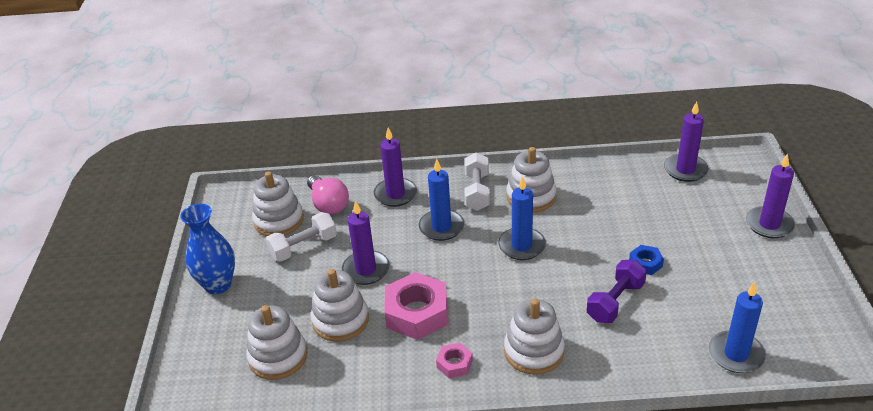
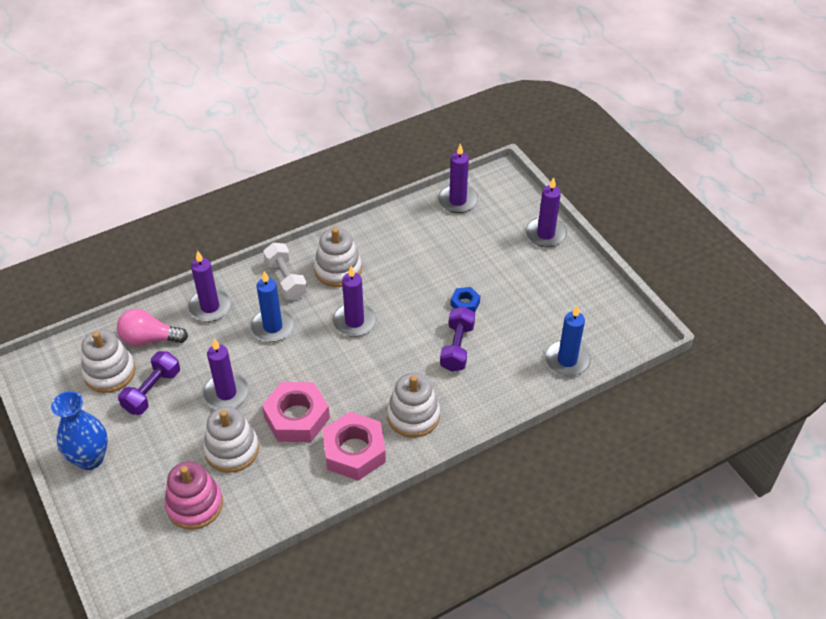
camera: 30 degrees left, 10 degrees up
white stacking toy [246,305,307,380] -> pink stacking toy [165,461,223,530]
white dumbbell [265,212,337,262] -> purple dumbbell [118,351,180,415]
pink light bulb [307,175,349,215] -> pink light bulb turned 150 degrees clockwise [117,309,188,346]
pink nut [436,343,473,378] -> pink nut [322,412,386,481], size x2.03
blue candle [498,176,546,260] -> purple candle [332,266,377,337]

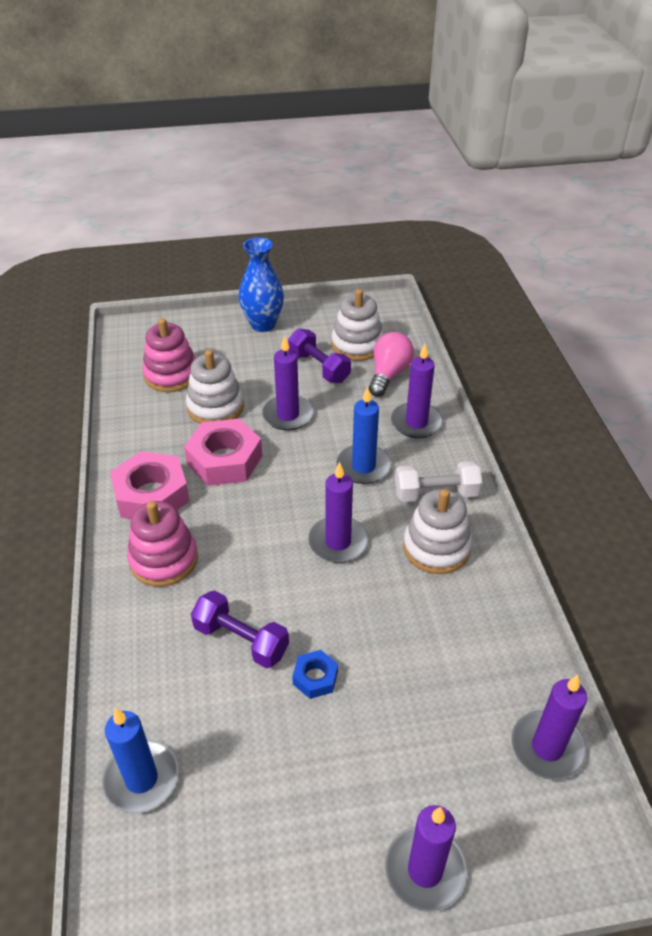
camera: 110 degrees right, 5 degrees down
white stacking toy [387,373,440,438] -> pink stacking toy [127,501,198,587]

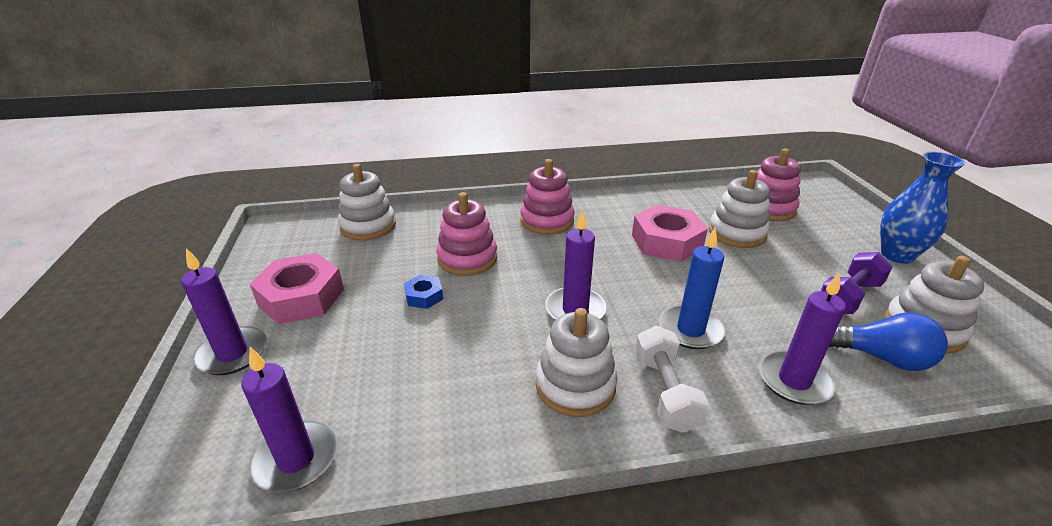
camera: 90 degrees right, 10 degrees down
blue candle [102,708,179,814] -> white stacking toy [338,164,396,241]
pink nut [110,451,190,519] -> pink nut moved to [250,253,344,324]
purple dumbbell [191,590,289,668] -> pink stacking toy [436,192,497,276]
purple candle [262,336,314,430] -> none
pink light bulb [369,332,414,397] -> blue light bulb [829,312,948,371]

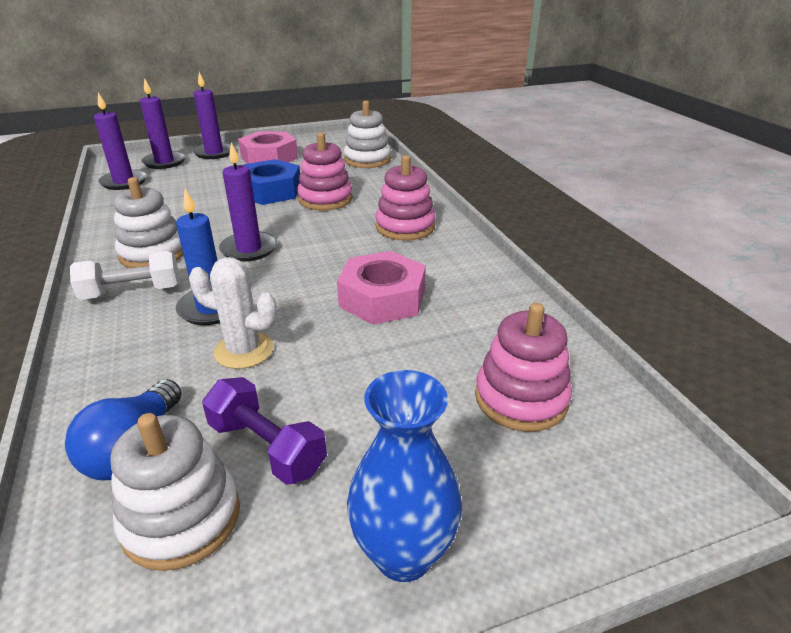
camera: 80 degrees right, 0 degrees up
blue nut [404,275,443,309] -> blue nut [243,159,300,205], size x2.03
white stacking toy [709,170,770,248] -> none
purple candle [759,273,846,405] -> purple candle moved to [140,78,186,169]
none -> white cactus [189,257,277,369]

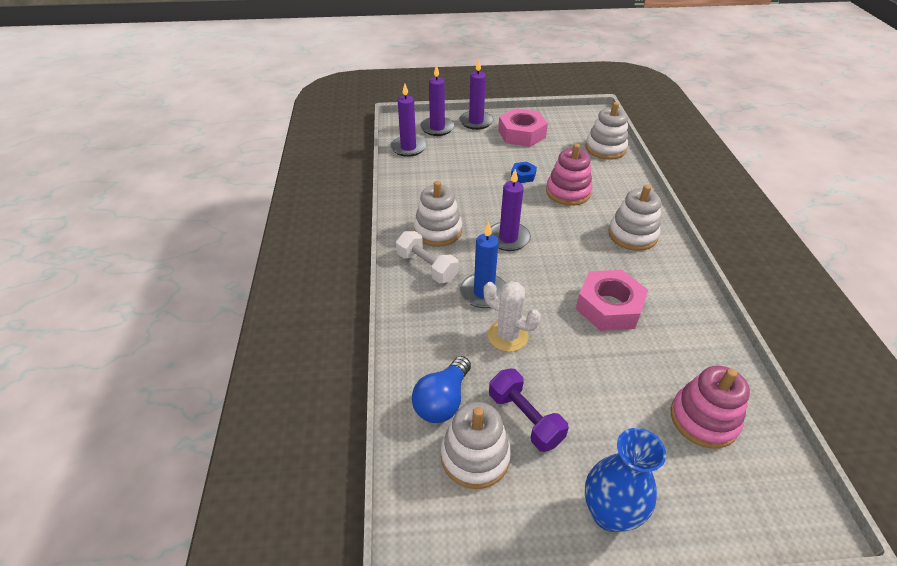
camera: 15 degrees right, 10 degrees up
white dumbbell [70,251,180,300] -> white dumbbell turned 45 degrees clockwise [396,231,459,283]
blue nut [243,159,300,205] -> blue nut [511,162,537,183], size x0.49
pink stacking toy [375,155,435,241] -> white stacking toy [608,185,661,251]

